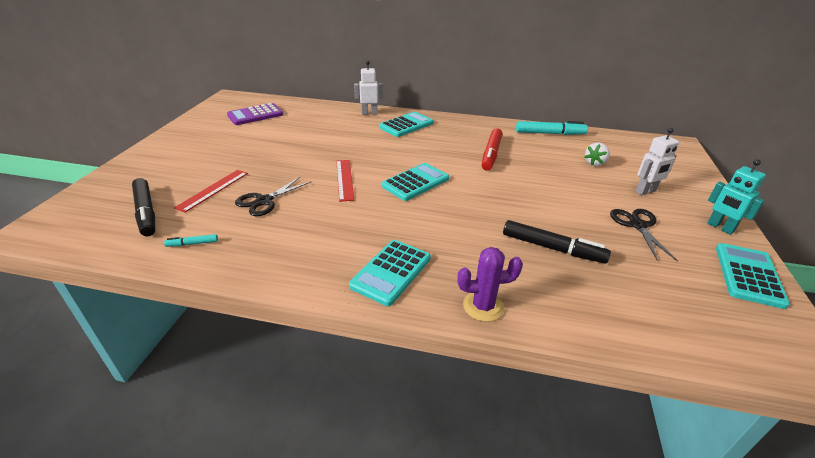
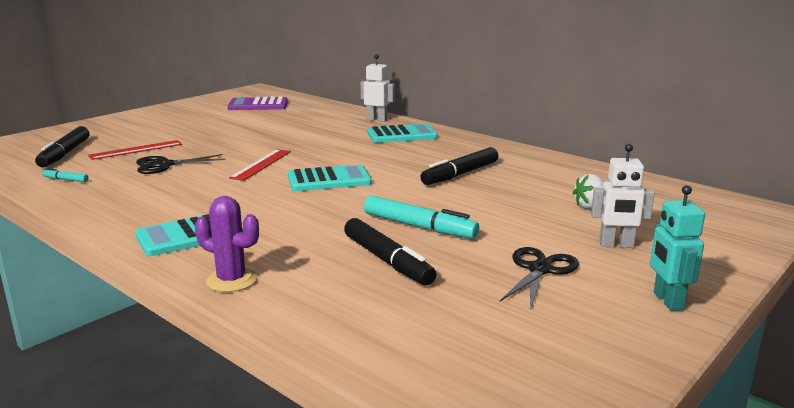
camera: 30 degrees right, 15 degrees down
red marker [482,128,503,171] -> black marker [420,147,498,185]
turquoise marker [516,121,588,135] -> turquoise marker moved to [364,196,479,239]
turquoise calculator [716,243,790,309] -> none

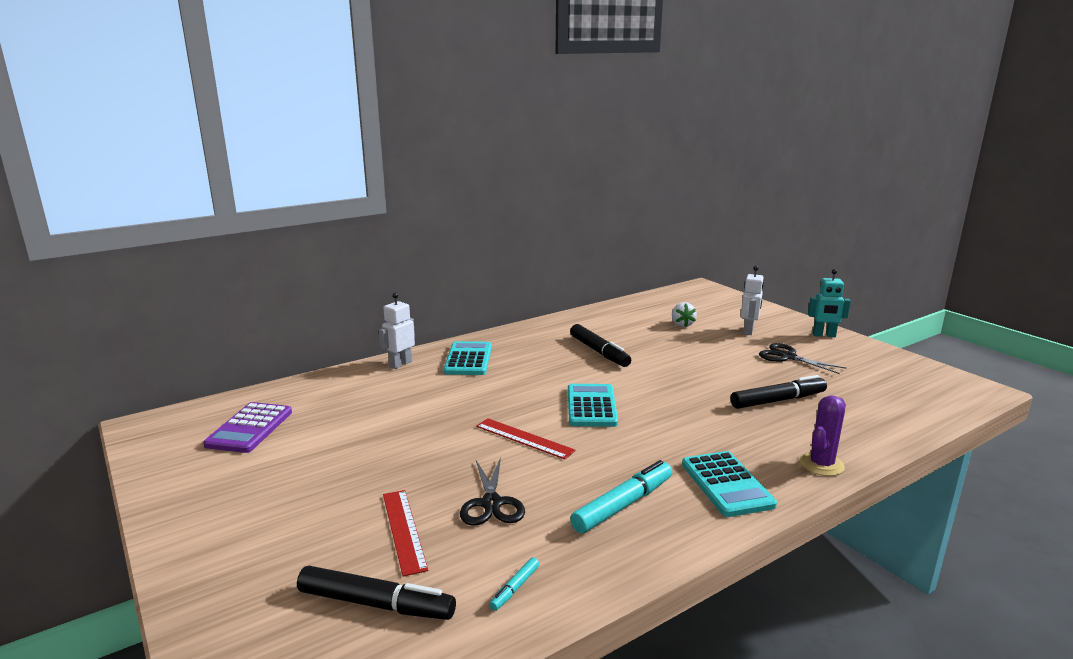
camera: 75 degrees left, 0 degrees up
turquoise marker [364,196,479,239] -> turquoise marker moved to [570,460,672,533]

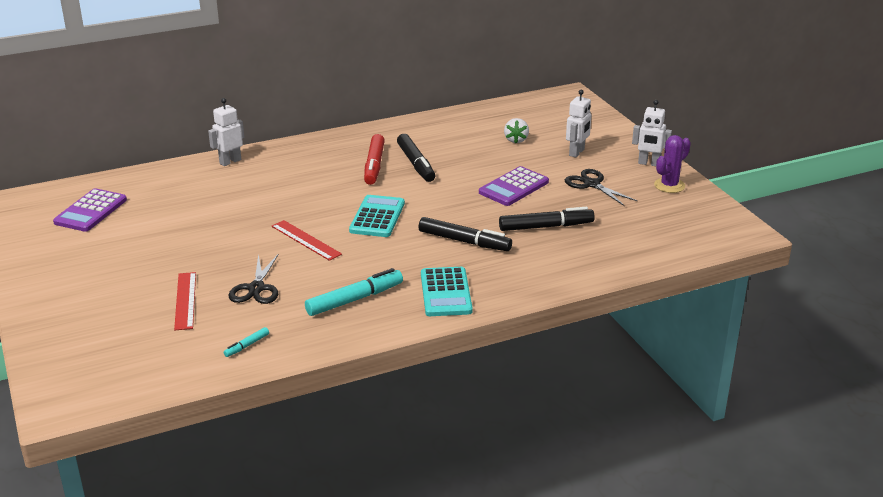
camera: 10 degrees right, 10 degrees up
black marker [297,566,456,620] -> black marker moved to [418,217,512,251]
turquoise calculator [443,341,492,375] -> none
purple cactus [800,396,846,476] -> purple cactus moved to [654,135,691,193]
turquoise robot [808,269,851,337] -> white robot [632,100,672,166]
none -> red marker [364,134,385,185]
none -> purple calculator [479,166,549,206]

